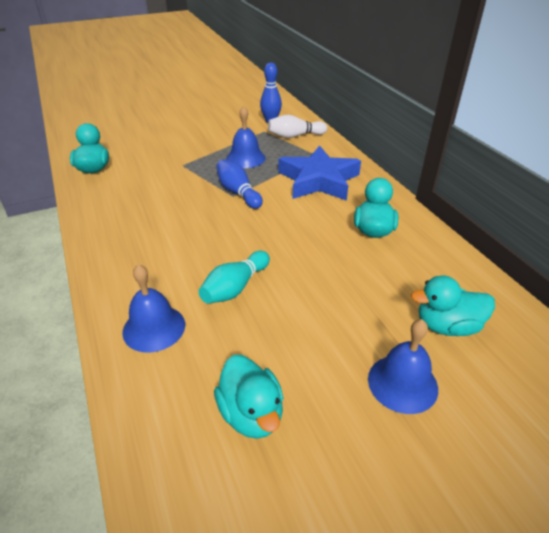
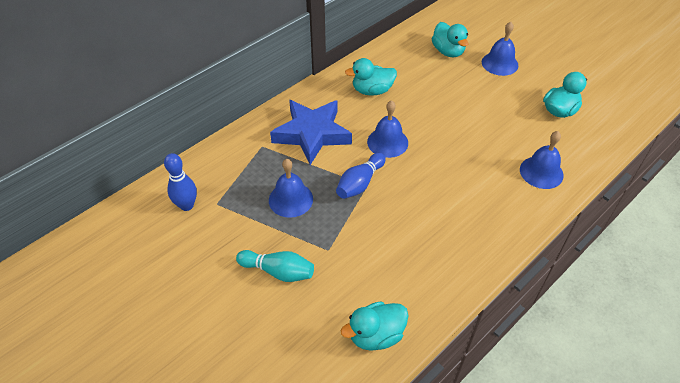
camera: 110 degrees left, 10 degrees up
turquoise bowling pin [199,251,270,304] -> turquoise bowling pin moved to [236,250,314,282]
white bowling pin [268,115,327,138] -> none
none -> blue bell [367,100,408,158]

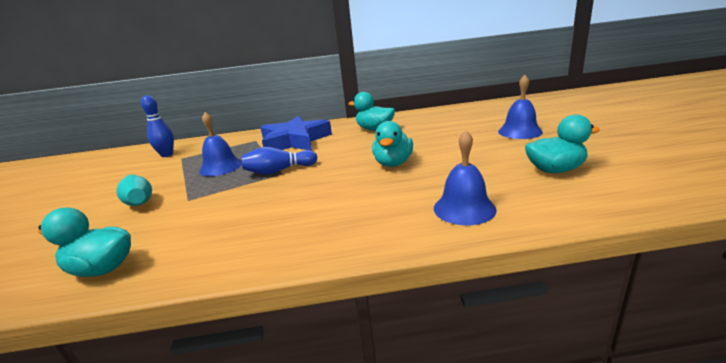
camera: 40 degrees right, 25 degrees down
blue bell [367,100,408,158] -> none
turquoise duck [432,22,468,57] -> turquoise duck moved to [372,121,413,167]

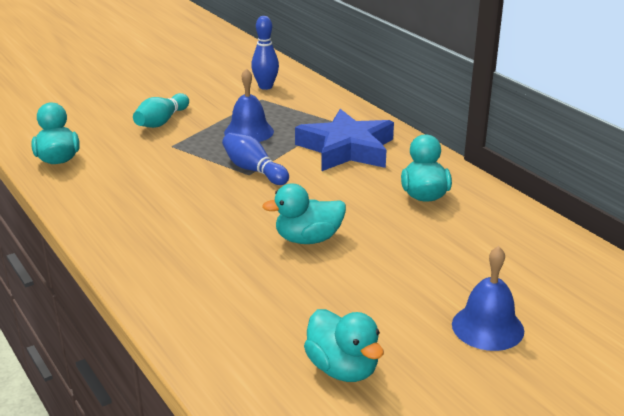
camera: 60 degrees right, 5 degrees up
blue bell [434,130,496,225] -> none

